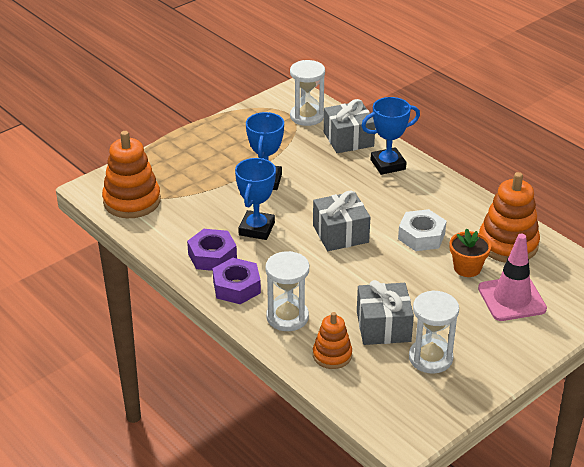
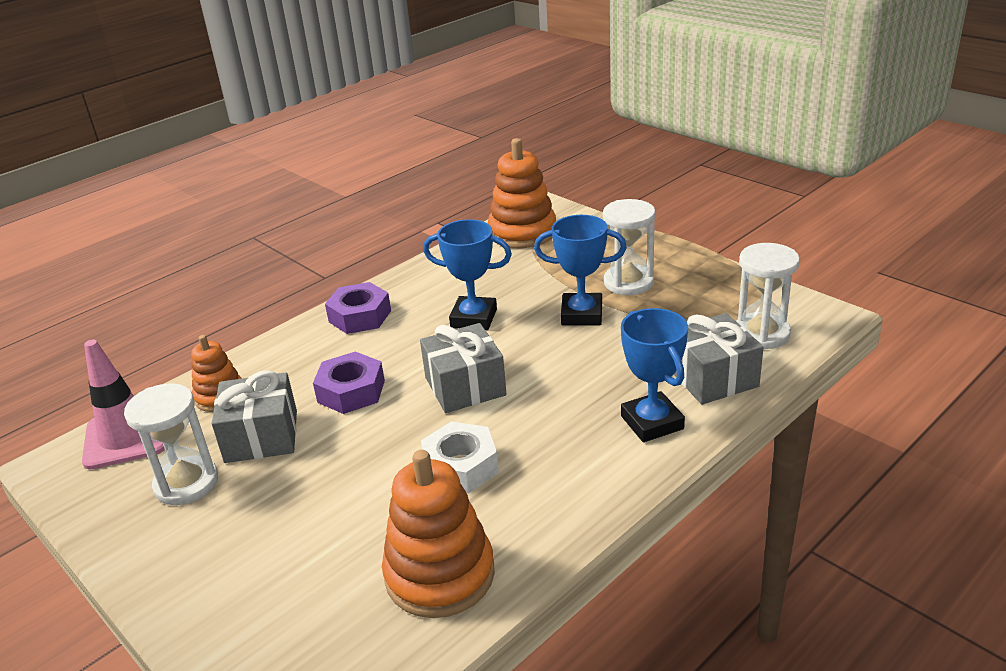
camera: 90 degrees right, 5 degrees down
purple nut [187,229,237,271] -> purple nut moved to [313,351,385,414]
white hourglass [266,251,309,331] -> white hourglass moved to [603,199,656,295]
orange flower pot [450,228,491,277] -> none
pink traffic cone [478,234,547,321] -> pink traffic cone moved to [82,339,165,470]

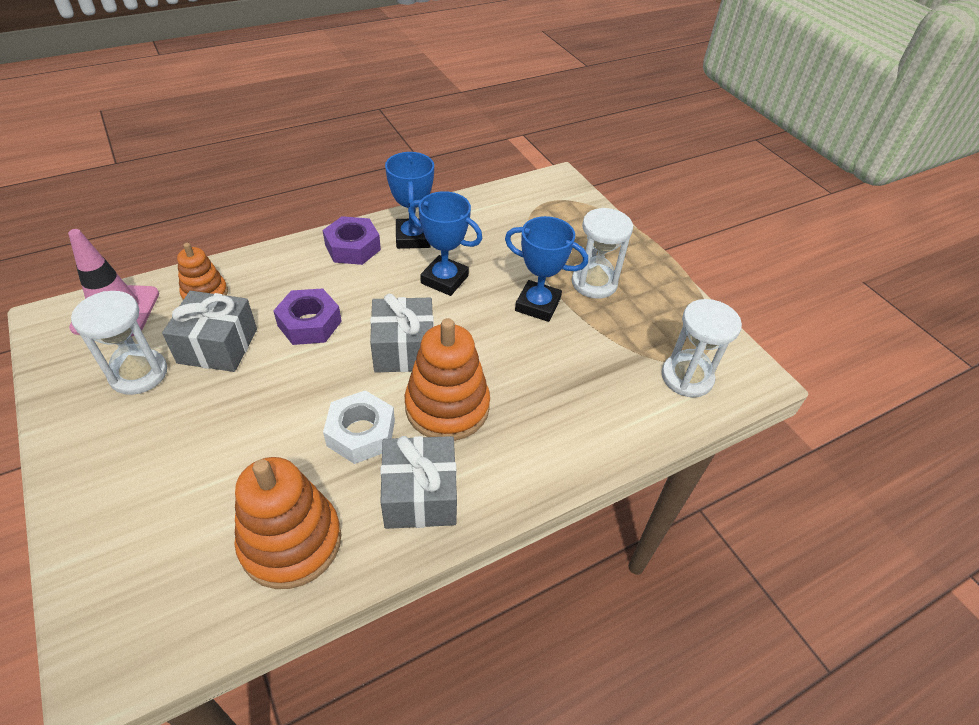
camera: 10 degrees right, 15 degrees up
orange stacking toy [488,138,556,248] -> orange stacking toy moved to [405,318,490,441]
blue trophy [621,308,688,442] -> blue trophy moved to [385,152,434,249]
grey gift [674,313,763,405] -> grey gift moved to [380,436,457,529]

